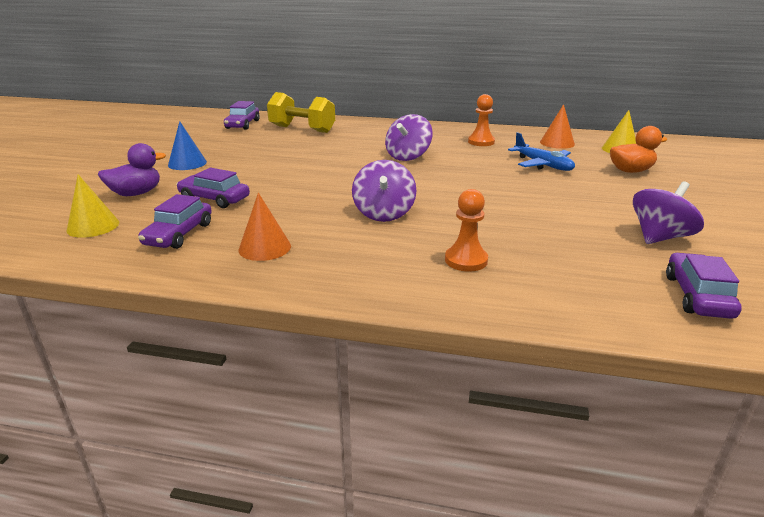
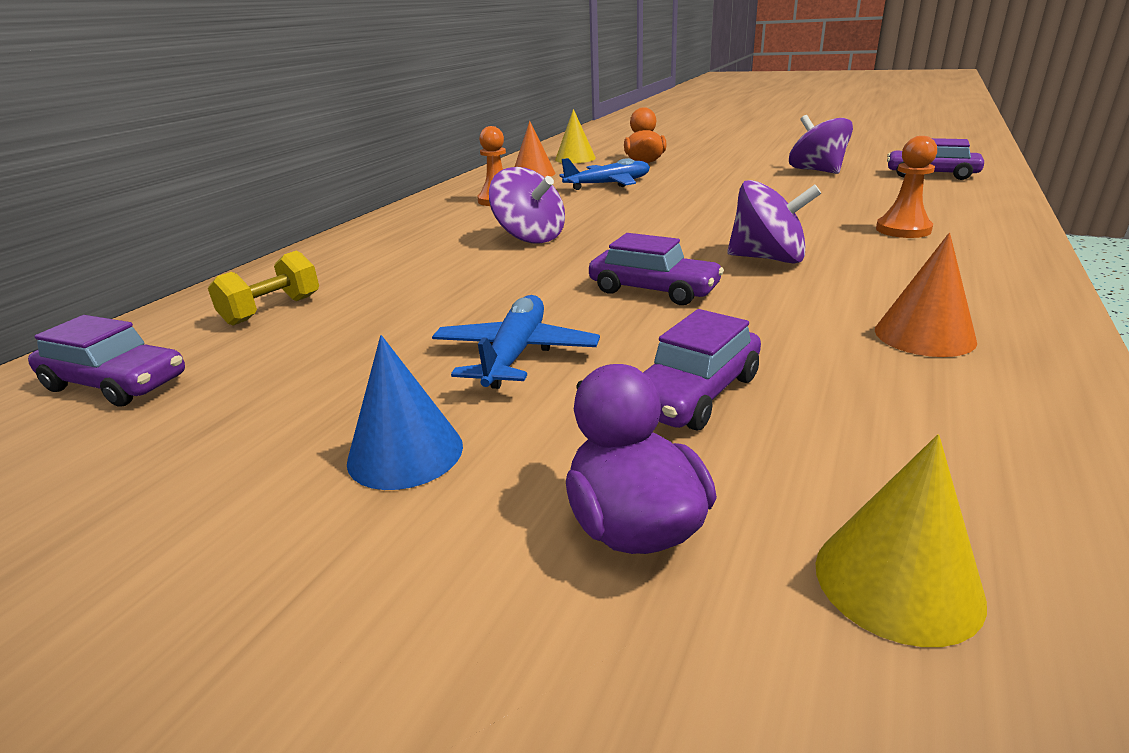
camera: 75 degrees left, 0 degrees up
purple car [138,194,212,249] -> purple car moved to [589,233,724,305]
yellow dumbbell [267,92,335,133] -> yellow dumbbell [208,250,319,326], size x0.61
none -> blue plane [432,295,600,389]

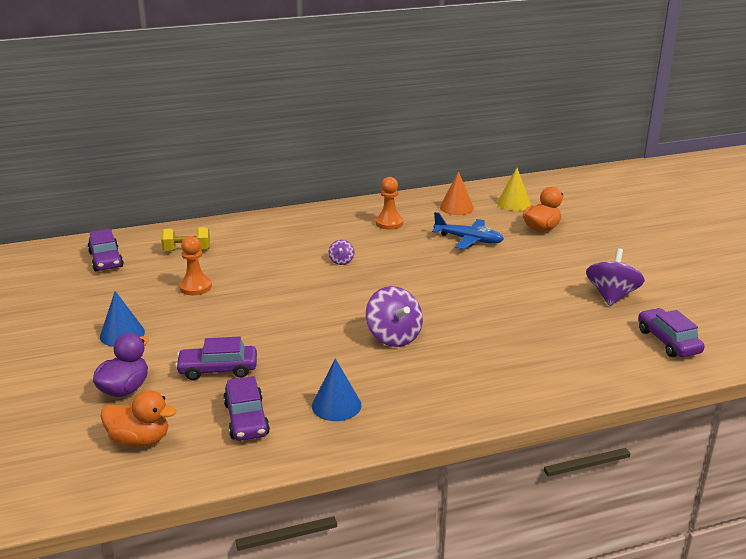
camera: 45 degrees right, 0 degrees up
blue plane [432,295,600,389] -> none
purple spinning top [489,167,565,244] -> purple spinning top [329,240,354,265], size x0.49
purple car [589,233,724,305] -> purple car moved to [223,376,270,441]
yellow cone [815,434,987,647] -> orange duck [100,390,176,447]
orange cone [875,233,977,357] -> blue cone [312,358,362,421]
orange pawn [876,136,937,238] -> orange pawn moved to [179,236,212,295]

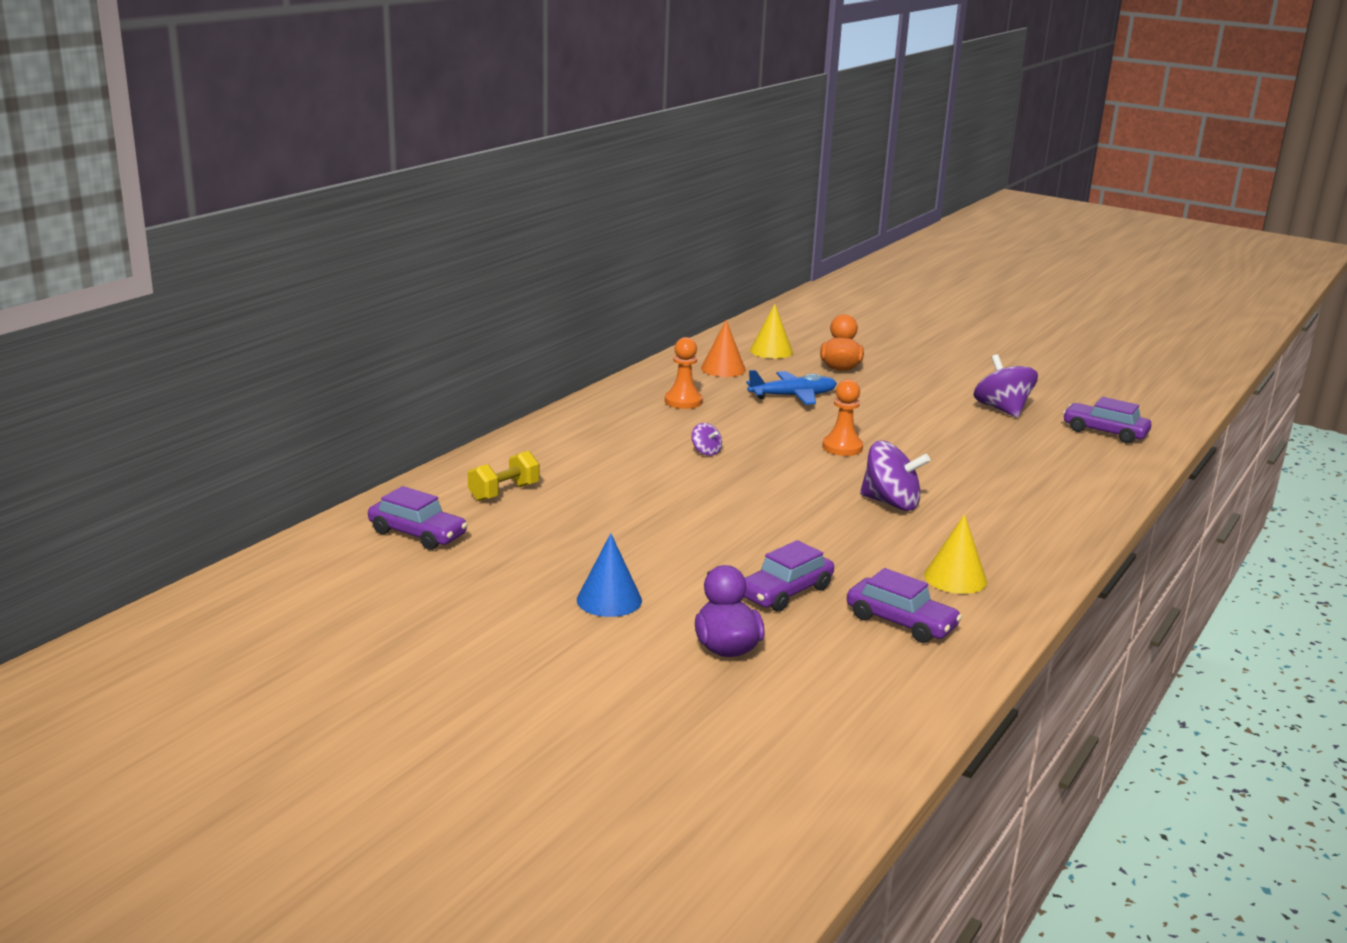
camera: 40 degrees left, 5 degrees down
orange duck [100,390,176,447] -> none
orange pawn [179,236,212,295] -> orange pawn moved to [822,379,863,456]
blue cone [312,358,362,421] -> yellow cone [924,514,987,594]

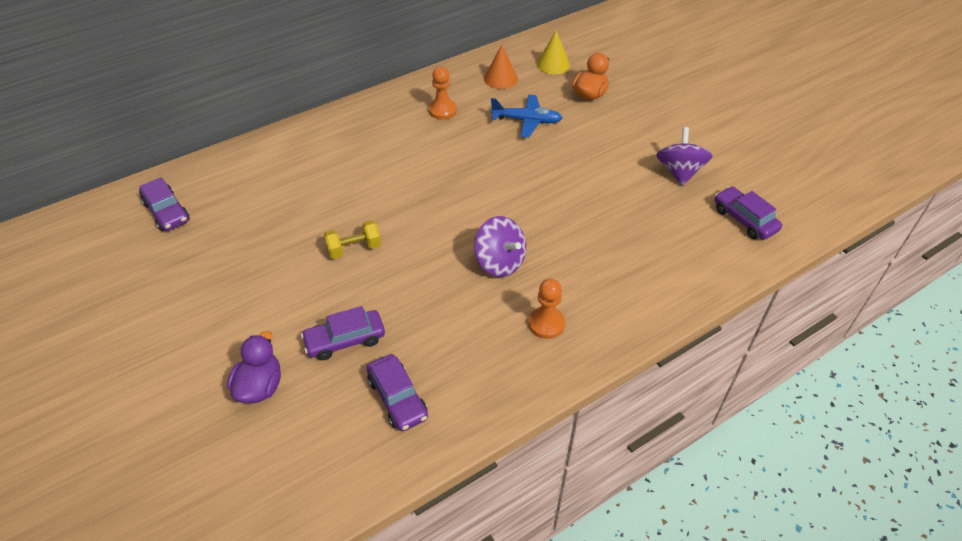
camera: 25 degrees right, 25 degrees up
yellow dumbbell [468,451,540,501] -> yellow dumbbell moved to [324,220,381,259]
blue cone [577,533,642,617] -> none
purple spinning top [692,423,722,456] -> none
orange pawn [822,379,863,456] -> orange pawn moved to [528,279,565,339]
yellow cone [924,514,987,594] -> none

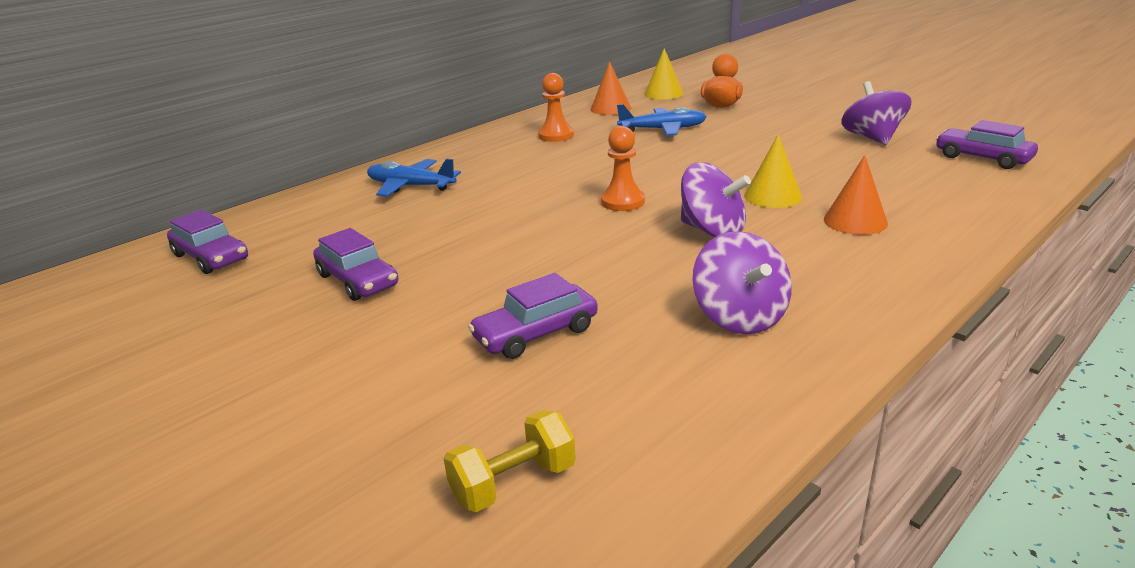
camera: 10 degrees left, 20 degrees down
purple duck [227,331,281,403] -> none
yellow dumbbell [324,220,381,259] -> yellow dumbbell moved to [444,410,576,512]
purple car [367,354,428,431] -> purple car moved to [313,228,398,301]
orange pawn [528,279,565,339] -> orange pawn moved to [601,126,645,211]
none -> blue plane [367,159,461,196]
none -> purple spinning top [693,231,792,334]
none -> yellow cone [744,134,802,208]
none -> orange cone [824,155,888,235]

